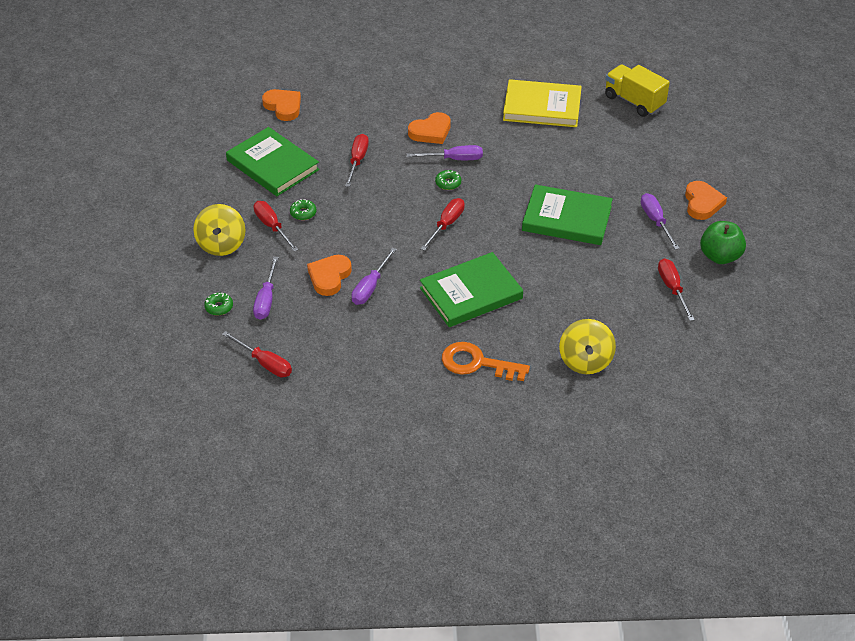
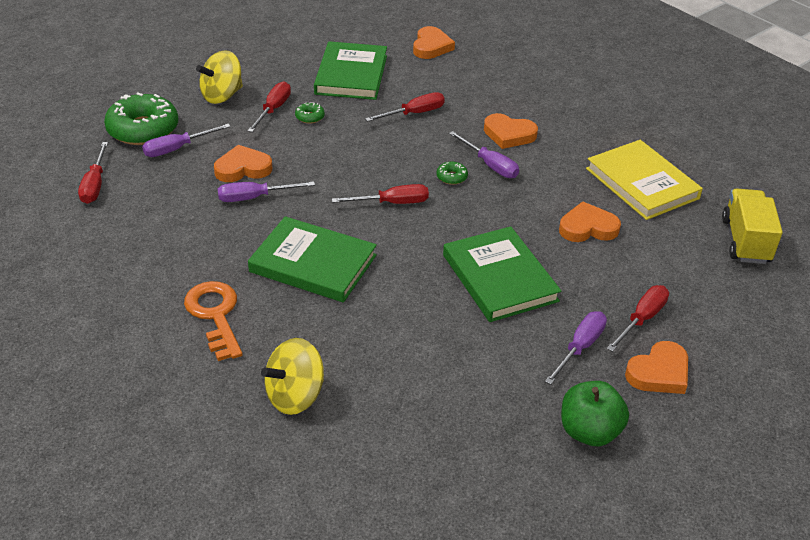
camera: 50 degrees right, 5 degrees down
green donut [204,293,233,315] -> green donut [104,93,178,145], size x2.38
red screwdriver [658,258,695,321] -> red screwdriver moved to [607,285,669,352]
none -> orange heart [559,201,621,242]

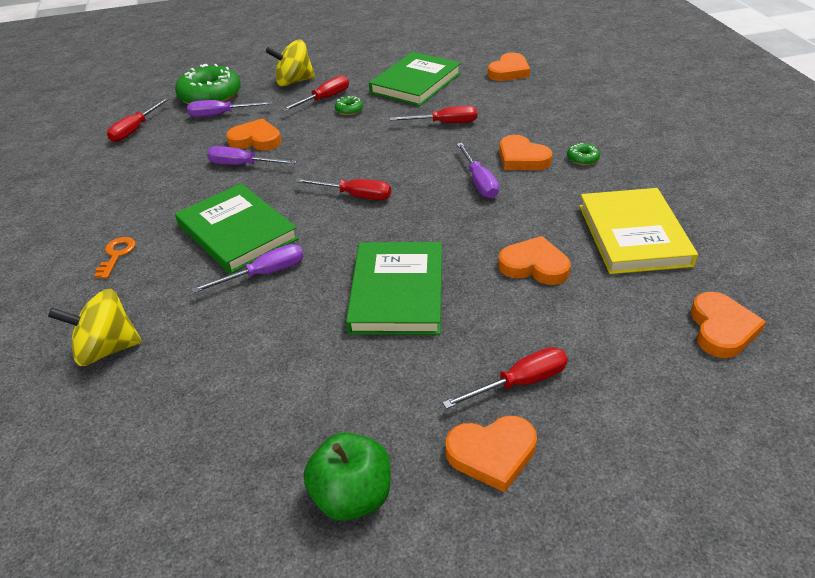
camera: 30 degrees right, 0 degrees up
orange key [184,281,243,361] -> orange key [94,237,136,279], size x0.57
green donut [437,161,468,185] -> green donut moved to [567,143,600,165]
purple screwdriver [545,312,607,385] -> purple screwdriver moved to [192,244,304,293]
yellow truck [722,189,783,264] -> orange heart [691,292,766,358]

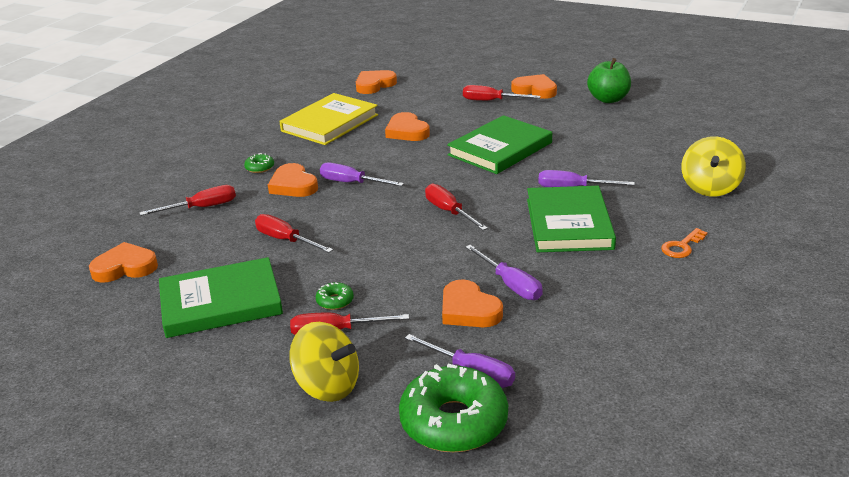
camera: 140 degrees left, 10 degrees down
yellow spinning top [48,289,142,366] -> yellow spinning top turned 75 degrees clockwise [682,136,746,197]
red screwdriver [107,98,169,142] -> red screwdriver moved to [139,185,236,216]
purple screwdriver [457,143,499,199] -> purple screwdriver turned 90 degrees counterclockwise [320,162,404,186]
orange heart [499,135,553,170] -> orange heart turned 150 degrees clockwise [268,163,318,197]

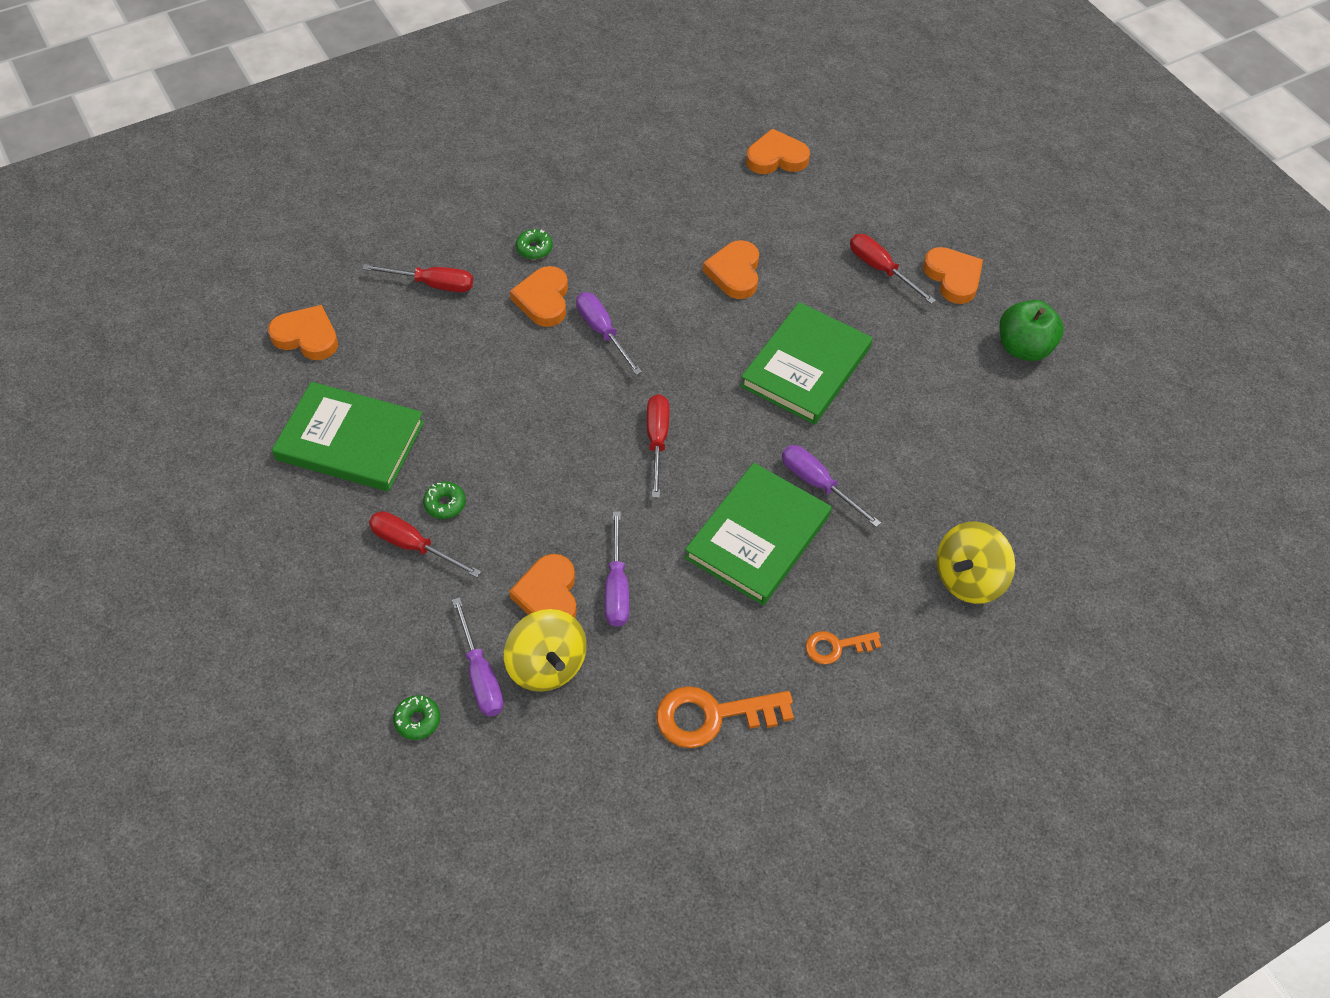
camera: 30 degrees right, 25 degrees up
red screwdriver [255,214,333,253] -> none
yellow book [279,93,378,145] -> none
yellow spinning top [289,322,359,402] -> yellow spinning top moved to [504,609,587,692]
green donut [399,364,508,452] -> green donut [393,695,440,740], size x0.42
green book [447,115,552,174] -> green book turned 45 degrees counterclockwise [740,302,872,425]
none -> orange key [656,686,794,748]

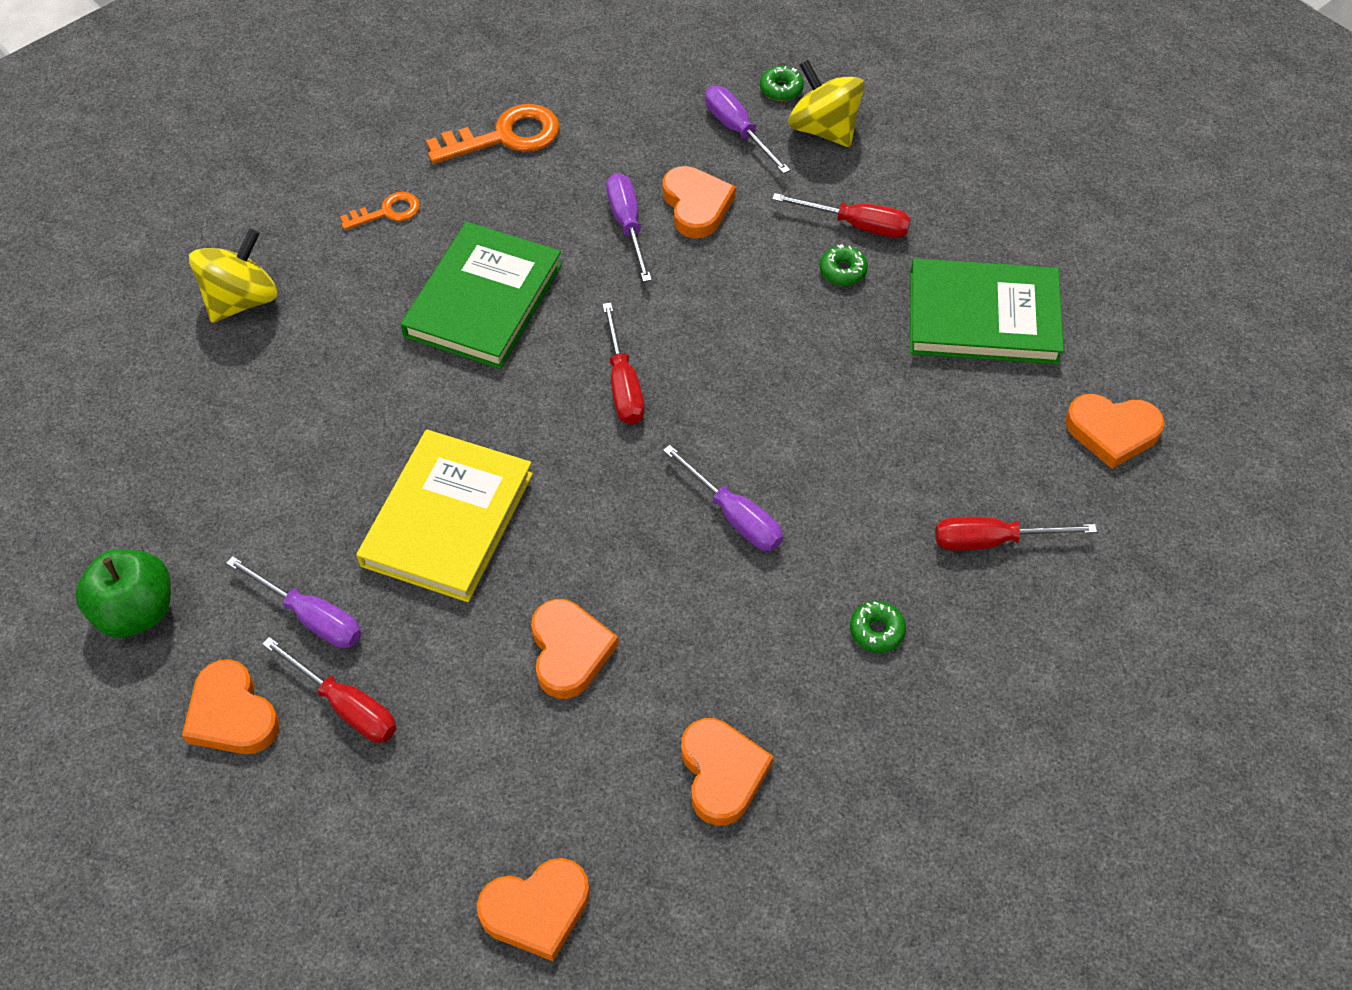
camera: 170 degrees right, 0 degrees up
yellow spinning top [504,609,587,692] -> yellow spinning top moved to [788,60,865,147]
orange heart [510,266,568,327] -> orange heart moved to [681,718,774,826]
green book [740,302,872,425] -> yellow book [356,429,533,602]
purple screwdriver [782,445,881,527] -> purple screwdriver moved to [226,556,362,648]

